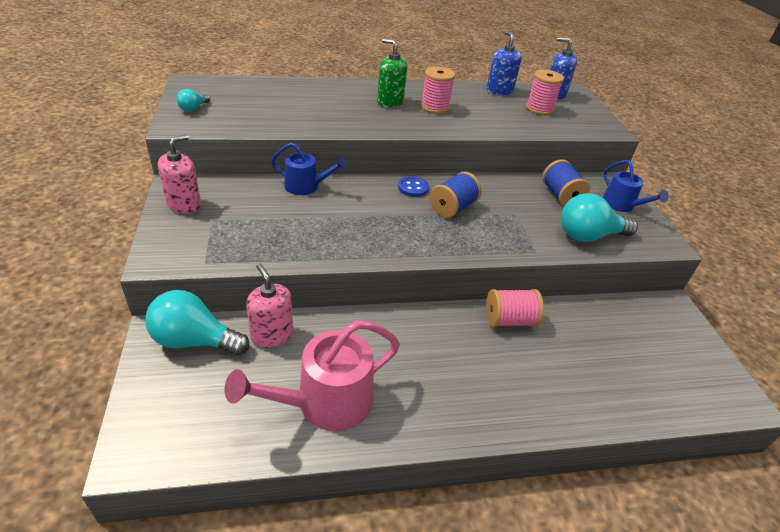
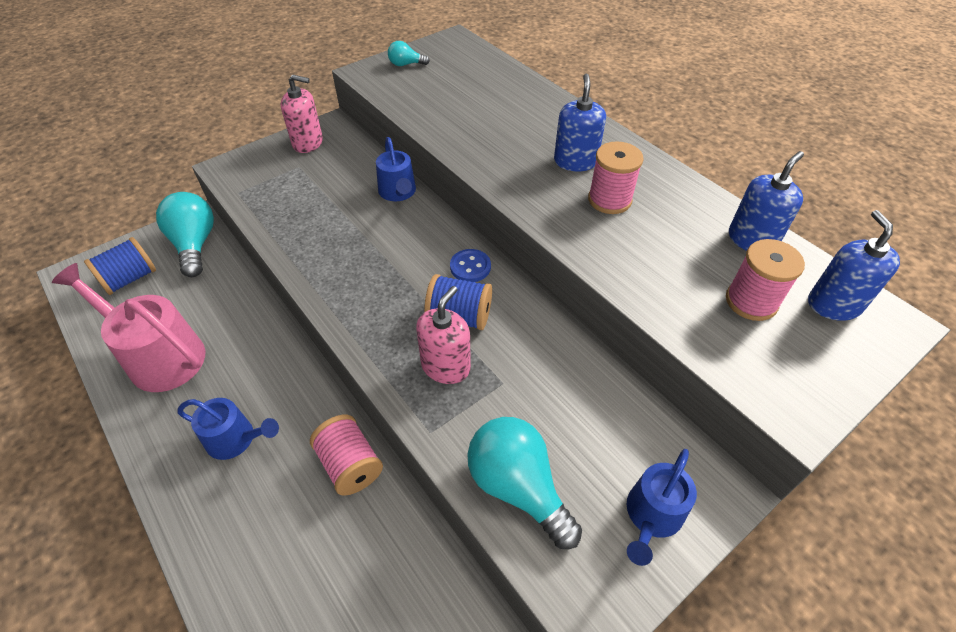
camera: 65 degrees right, 10 degrees up
pink soap dispenser [246,264,293,348] -> pink soap dispenser moved to [416,286,471,384]
green soap dispenser [377,39,407,108] -> blue soap dispenser [554,73,606,171]
blue spool [542,159,590,206] -> blue spool moved to [84,237,156,295]
none -> blue watering can [177,398,279,460]

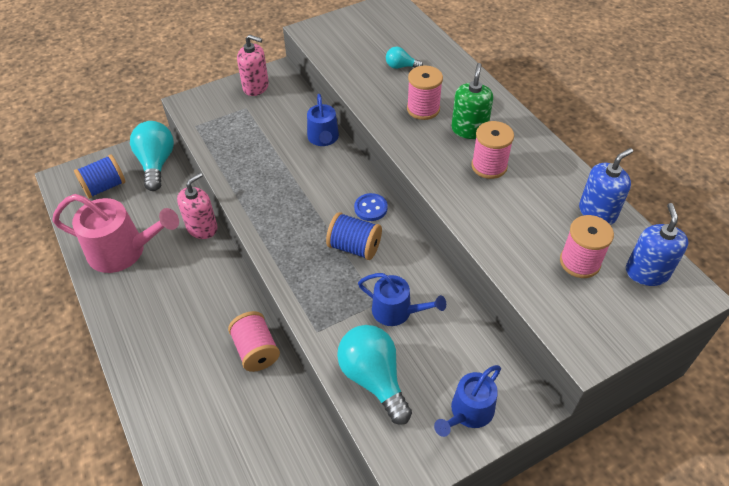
camera: 10 degrees right, 0 degrees up
pink watering can [52,263,205,392] -> pink watering can turned 150 degrees clockwise [52,194,179,273]
blue watering can [177,398,279,460] -> blue watering can moved to [358,273,446,326]
turquoise light bulb [388,41,430,66] -> turquoise light bulb moved to [386,47,423,69]
pink soap dispenser [416,286,471,384] -> pink soap dispenser moved to [177,173,218,239]
blue soap dispenser [554,73,606,171] -> green soap dispenser [451,63,493,139]
none -> pink spool [407,65,443,120]

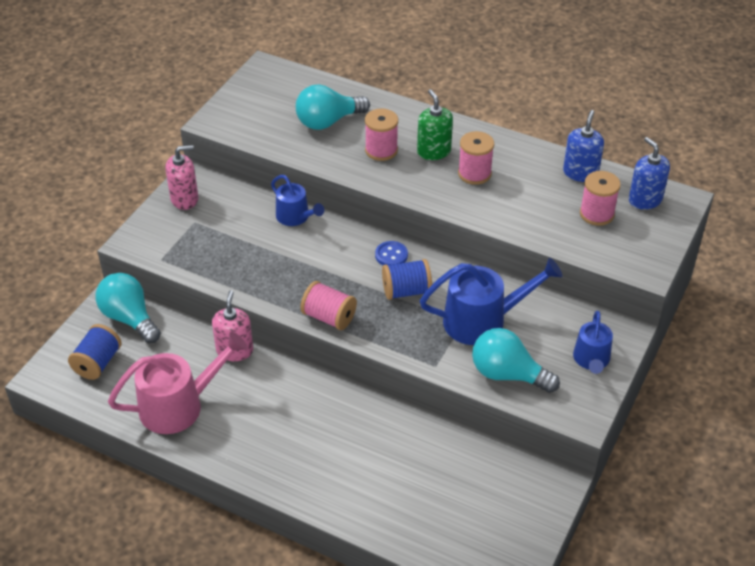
camera: 35 degrees left, 5 degrees down
pink spool [228,311,280,372] -> pink spool moved to [301,281,357,330]
blue watering can [358,273,446,326] -> blue watering can [420,258,563,345], size x1.68
turquoise light bulb [386,47,423,69] -> turquoise light bulb [296,85,370,130], size x2.04

